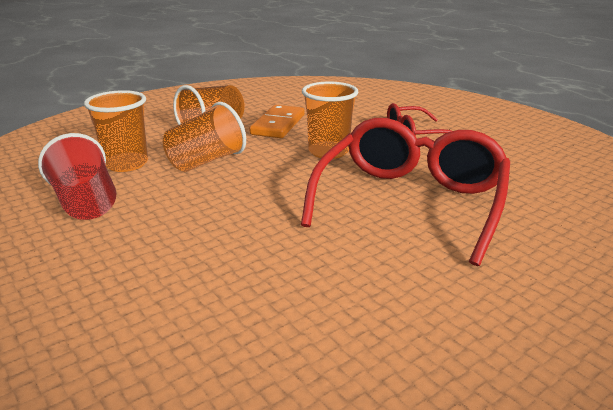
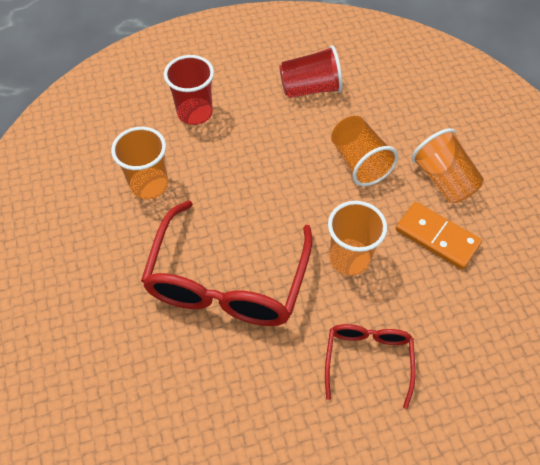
camera: 110 degrees right, 30 degrees up
orange cup [84,90,148,172] -> orange cup moved to [111,127,168,199]
red glasses [301,118,510,266] -> red glasses turned 60 degrees clockwise [141,201,313,326]
none -> red cup [164,55,214,125]

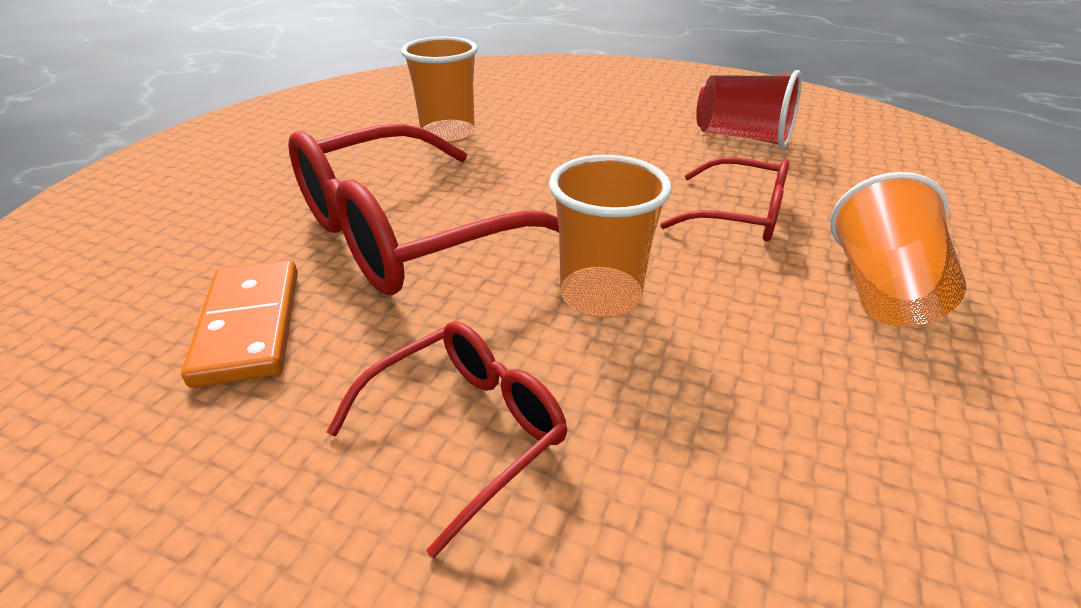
camera: 40 degrees right, 20 degrees down
red cup [164,55,214,125] -> none
orange cup [331,116,399,186] -> red glasses [660,157,789,241]
orange domino [396,202,482,270] -> orange domino moved to [181,260,298,388]

